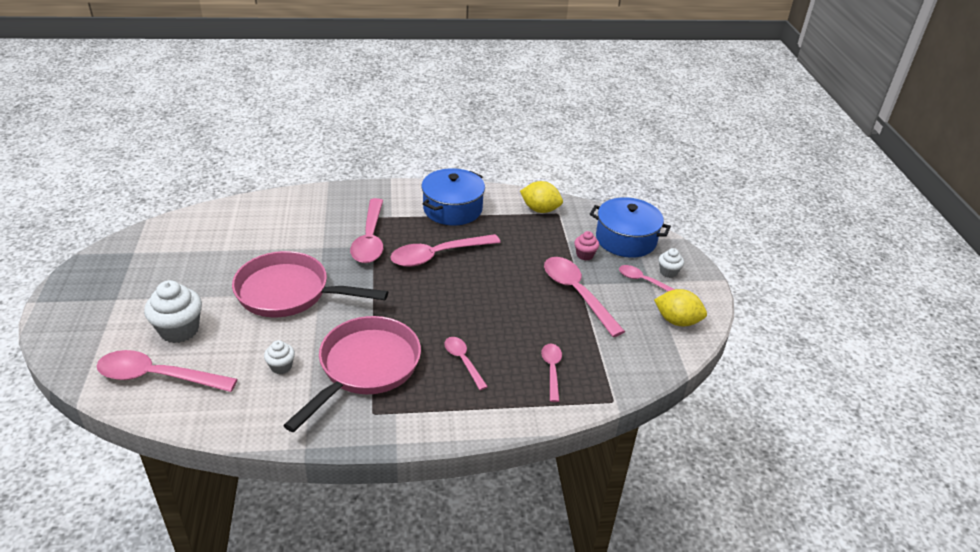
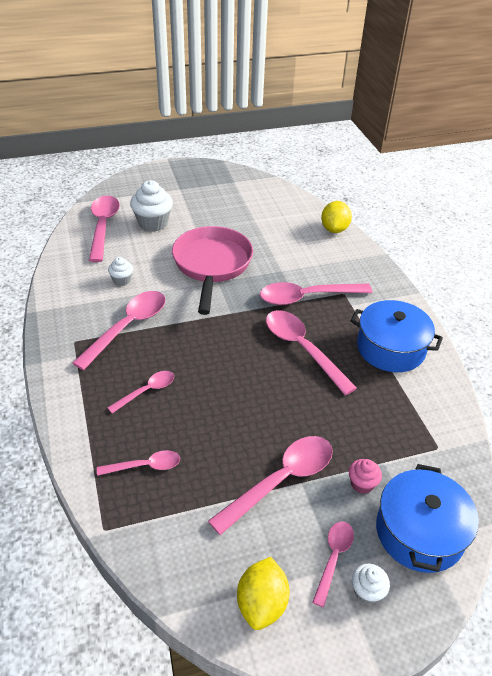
camera: 80 degrees right, 5 degrees up
pink pan [283,316,421,432] -> pink spoon [72,291,166,370]
yellow lemon [520,181,563,213] -> yellow lemon moved to [321,201,352,233]

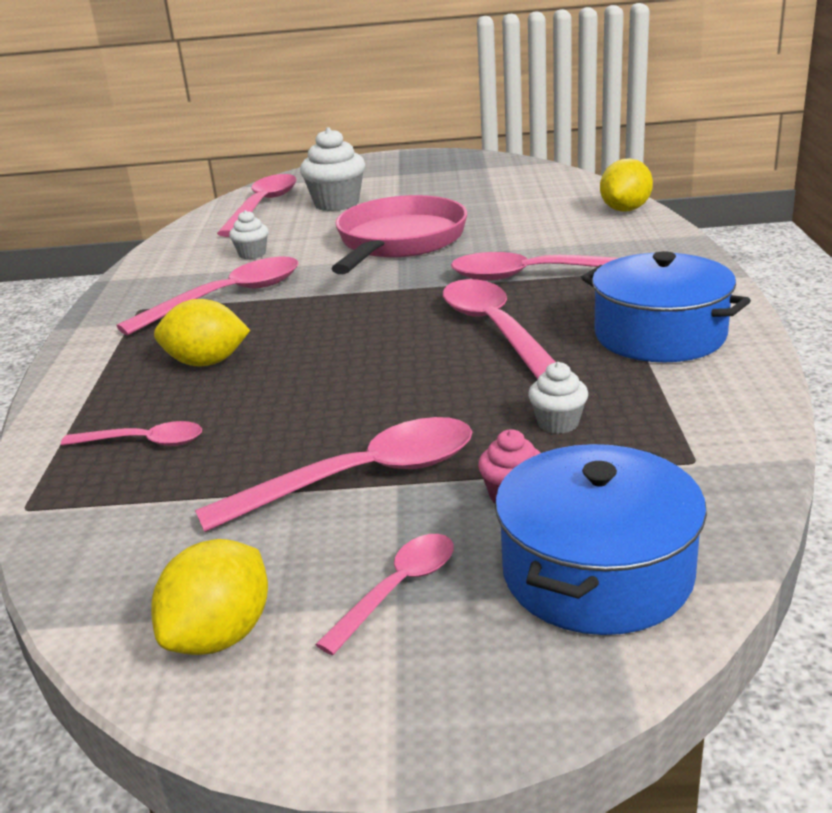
camera: 20 degrees right, 15 degrees down
pink spoon [107,371,174,413] -> yellow lemon [154,299,250,366]
white cupcake [352,564,390,604] -> white cupcake moved to [528,362,588,434]

